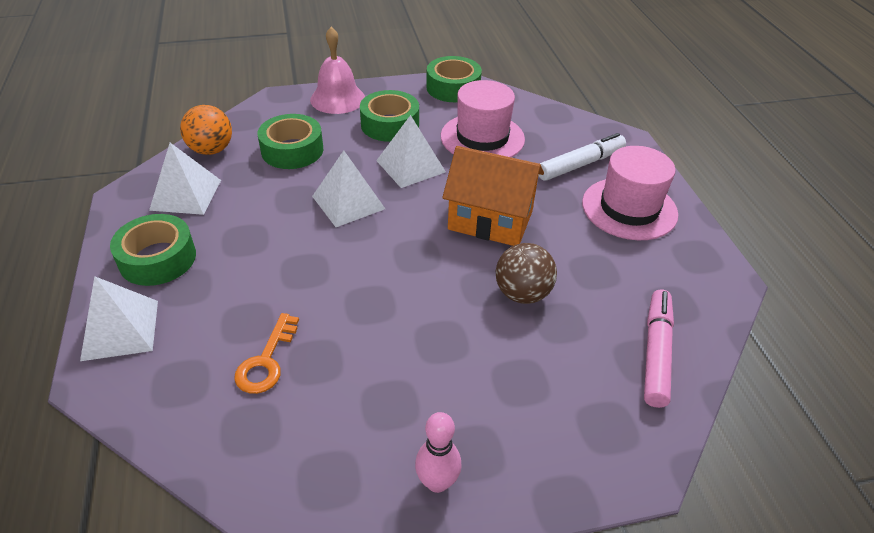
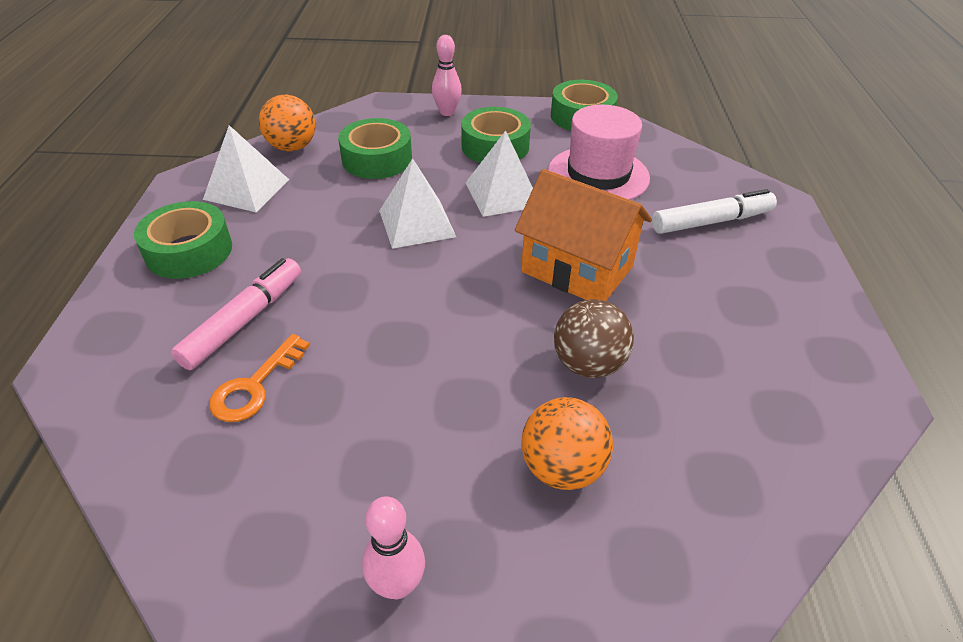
camera: 15 degrees right, 0 degrees up
white pyramid [80,276,158,361] -> none
pink bell [310,27,365,114] -> pink bowling pin [432,35,462,116]
pink hat [582,146,678,240] -> none
pink marker [644,289,674,408] -> pink marker moved to [171,258,301,370]
none -> orange ball [521,397,613,490]

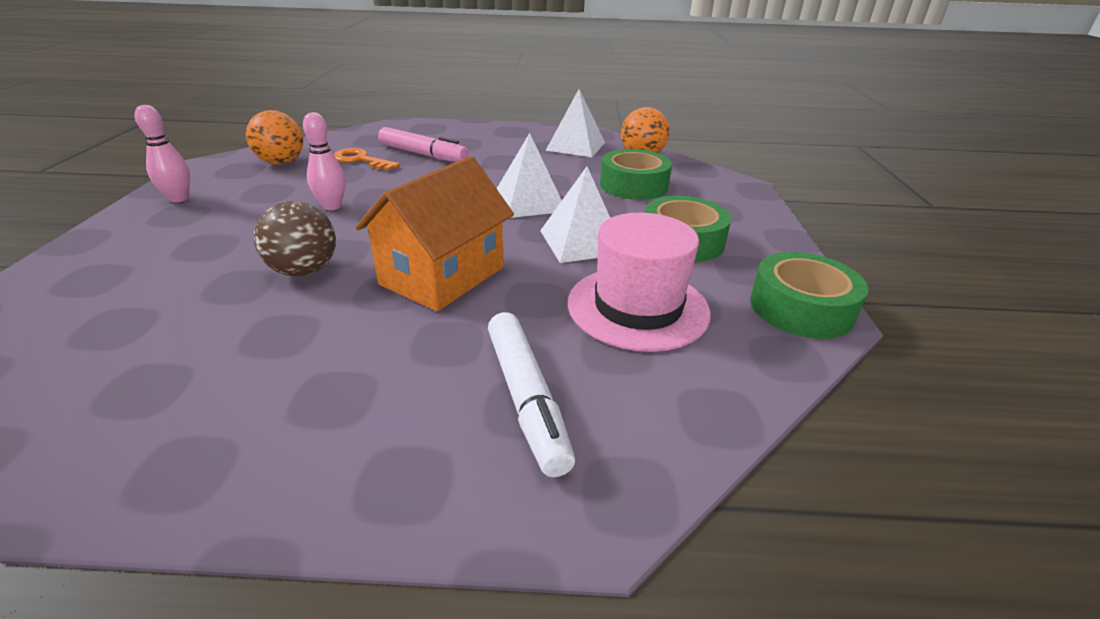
camera: 90 degrees right, 10 degrees down
green tape [134,201,232,279] -> none
pink bowling pin [432,35,462,116] -> pink bowling pin moved to [303,112,346,210]
orange ball [521,397,613,490] -> orange ball moved to [246,110,304,164]

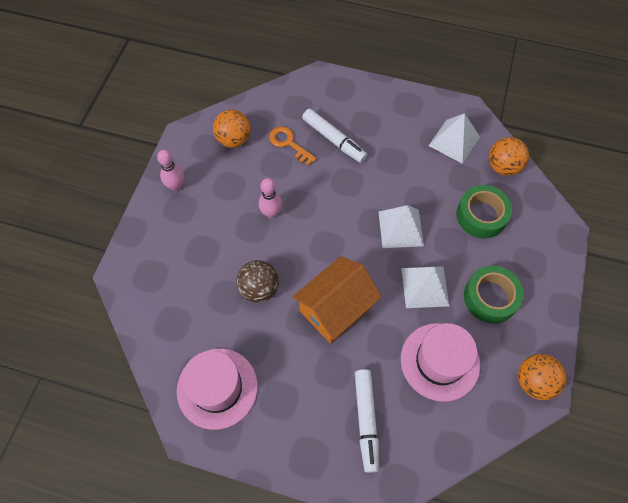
camera: 15 degrees right, 30 degrees up
pink marker [378,127,469,162] -> white marker [302,109,367,163]
green tape [750,252,868,339] -> orange ball [518,354,567,400]
none -> pink hat [177,348,258,430]

